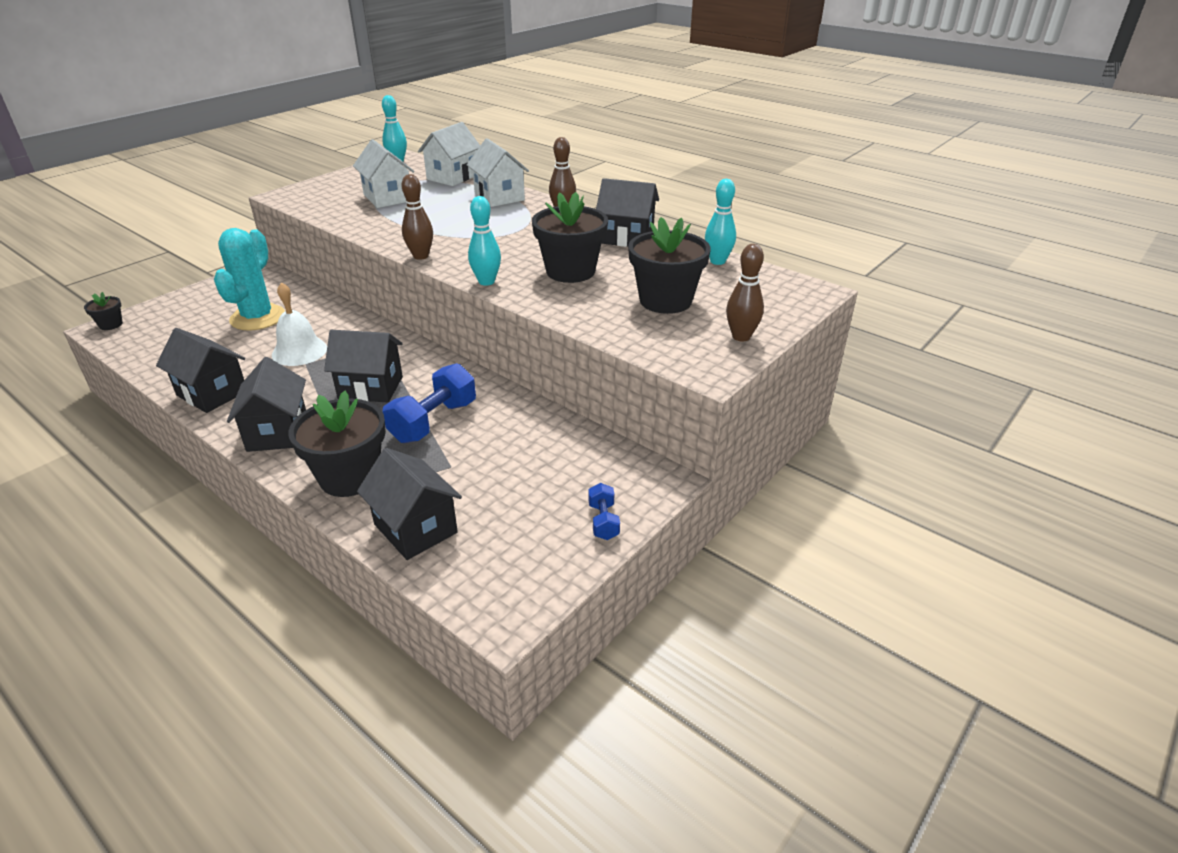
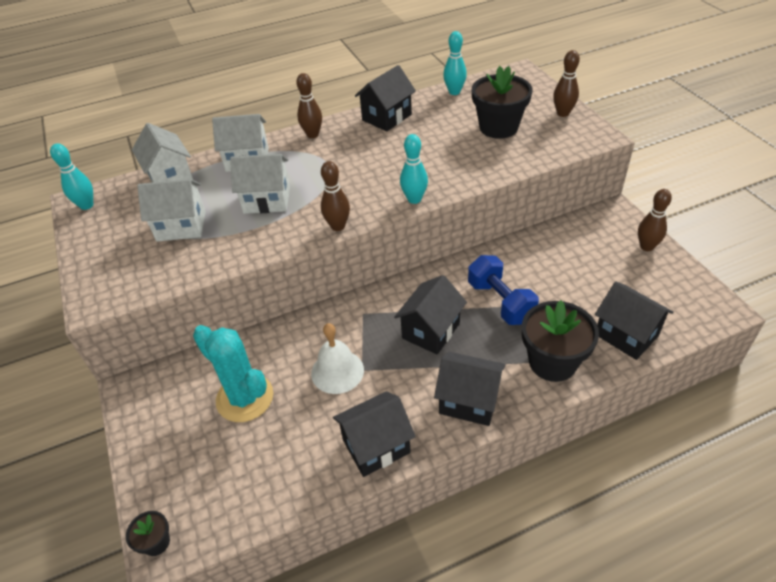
camera: 60 degrees left, 10 degrees up
black house [357,448,462,560] -> black house turned 60 degrees clockwise [595,281,674,360]
black flower pot [532,192,608,283] -> none
blue dumbbell [588,483,620,540] -> brown bowling pin [638,189,672,251]
none -> white house [230,154,290,214]

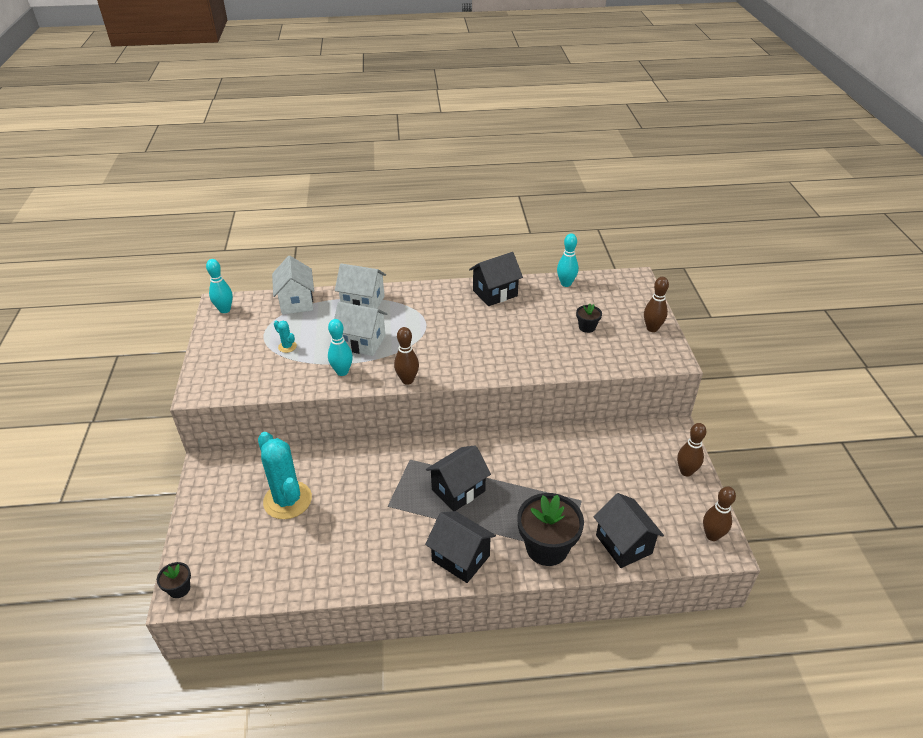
camera: 15 degrees right, 5 degrees down
white house [137,179,206,242] -> turquoise cactus [274,321,297,353]
brown bowling pin [296,73,322,138] -> brown bowling pin moved to [703,486,736,541]
white bell [311,323,364,394] -> none
black house [333,391,416,477] -> none
turquoise bowling pin [400,134,428,204] -> turquoise bowling pin moved to [328,319,353,376]
blue dumbbell [468,255,539,325] -> none
black flower pot [472,66,532,139] -> black flower pot [576,304,602,333], size x0.47

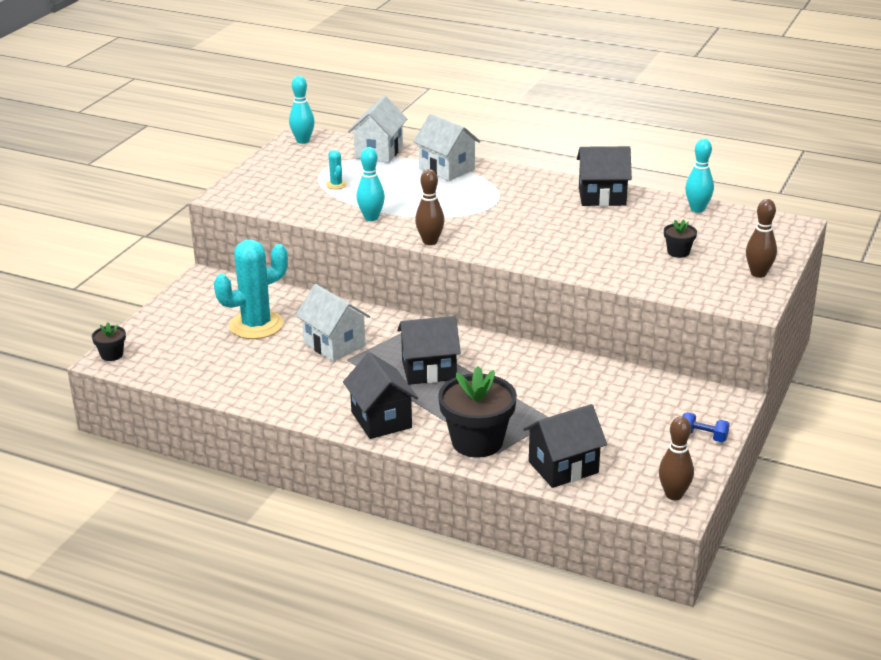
camera: 30 degrees right, 10 degrees down
turquoise cactus [258,432,312,519] -> turquoise cactus turned 60 degrees clockwise [214,239,288,339]
white house [334,302,388,356] -> white house moved to [295,284,371,361]
black house [594,493,664,568] -> black house turned 60 degrees clockwise [523,404,607,488]
brown bowling pin [677,423,707,477] -> blue dumbbell [682,412,730,442]

